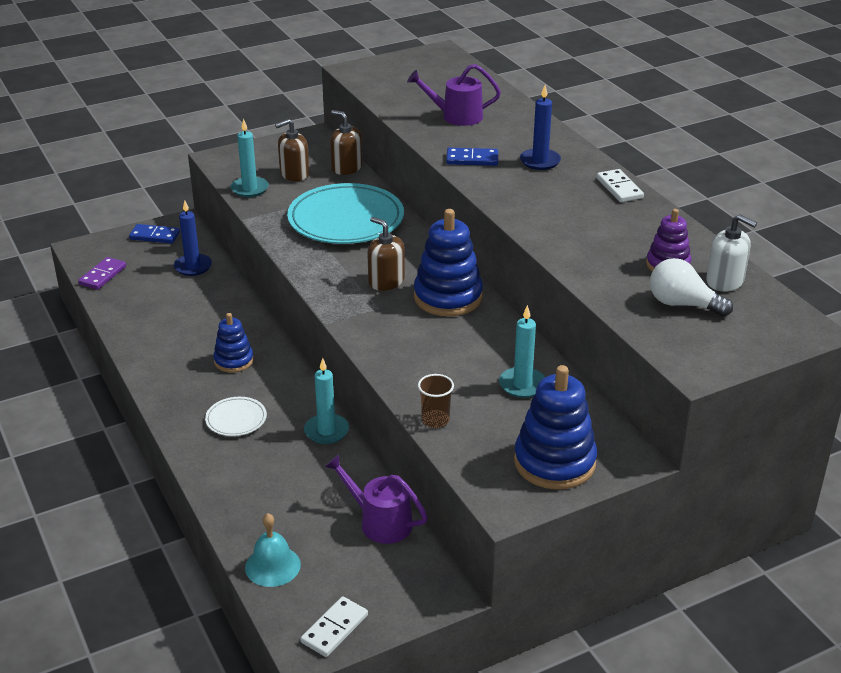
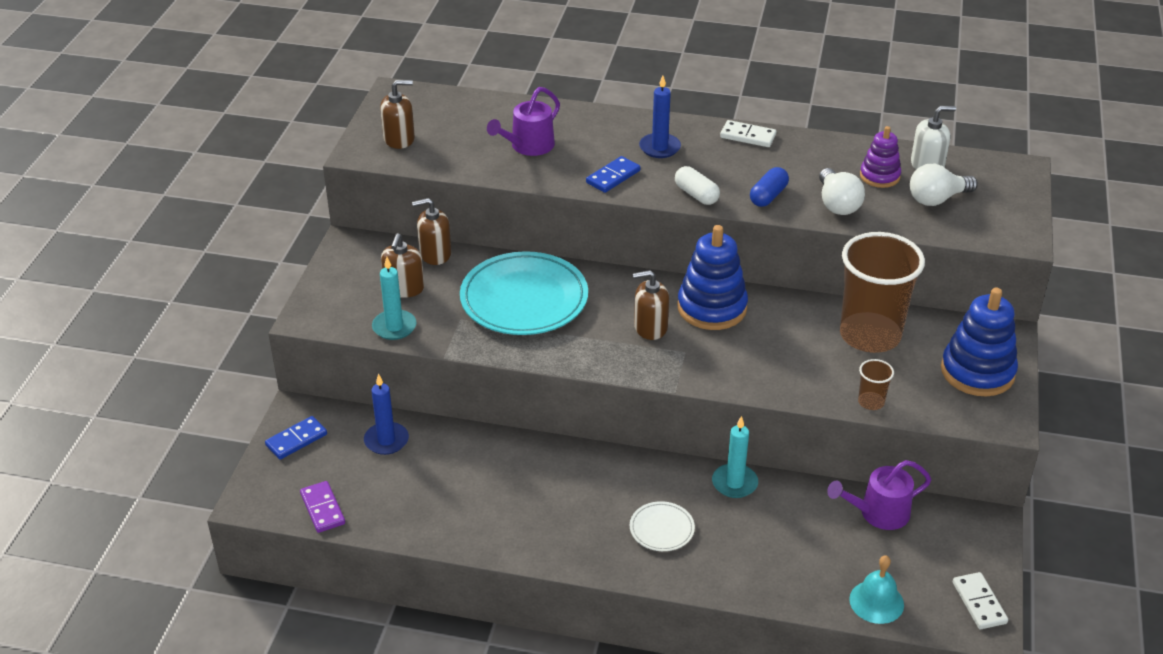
camera: 50 degrees left, 5 degrees up
blue stacking toy [213,313,254,373] -> none
turquoise candle [499,305,545,398] -> brown cup [840,232,925,353]
none -> brown soap dispenser [380,80,415,149]
none -> white capsule [675,166,720,205]
none -> blue capsule [750,167,789,207]
none -> white light bulb [819,168,865,215]

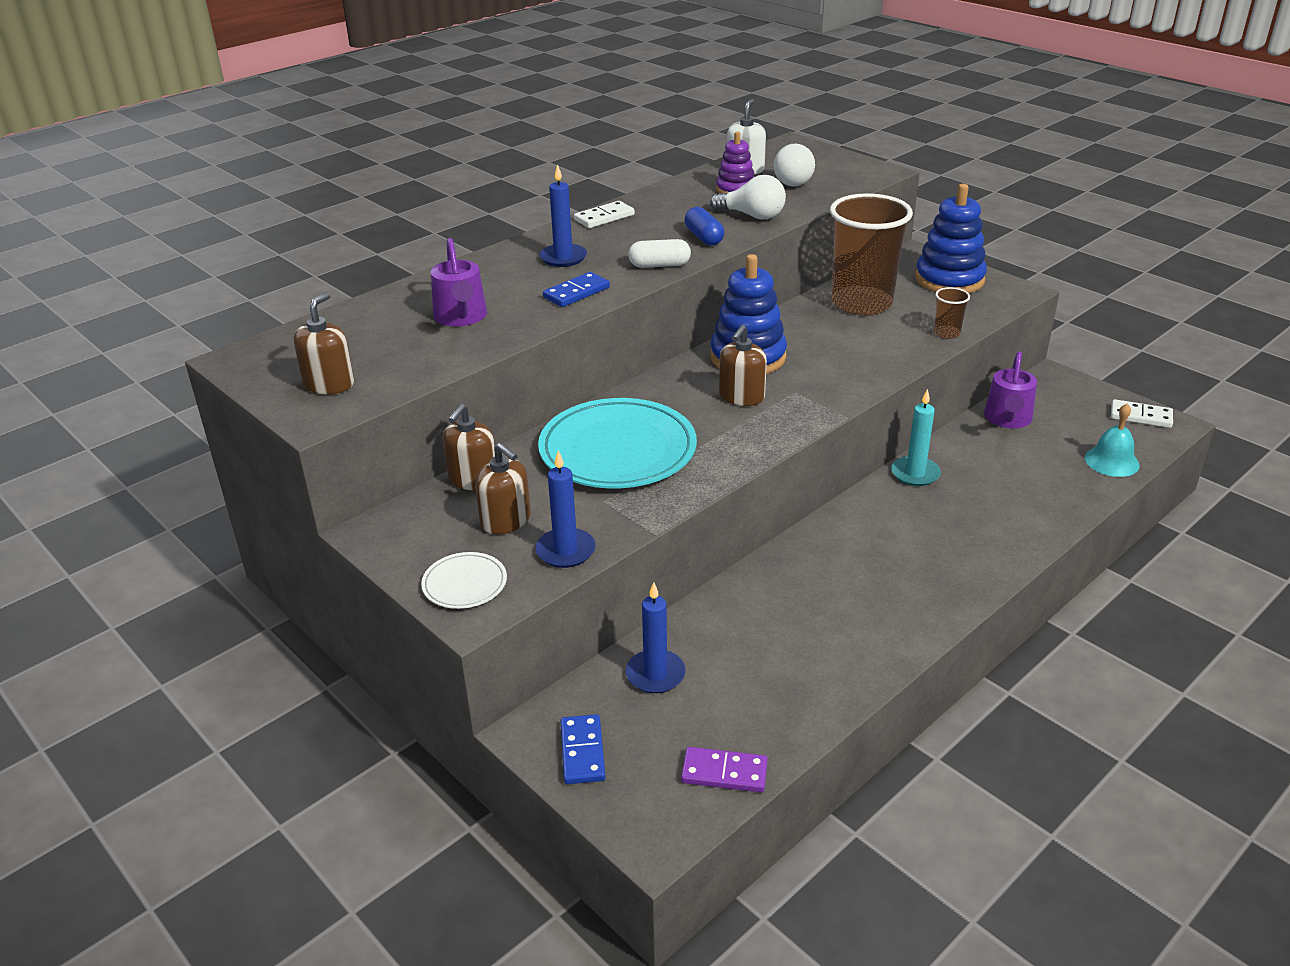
camera: 55 degrees left, 5 degrees down
turquoise candle [372,257,417,340] -> blue candle [535,450,596,568]
blue domino [586,156,641,193] -> blue domino turned 60 degrees clockwise [543,272,610,307]
white plate [630,501,695,551] -> white plate moved to [421,552,507,609]

